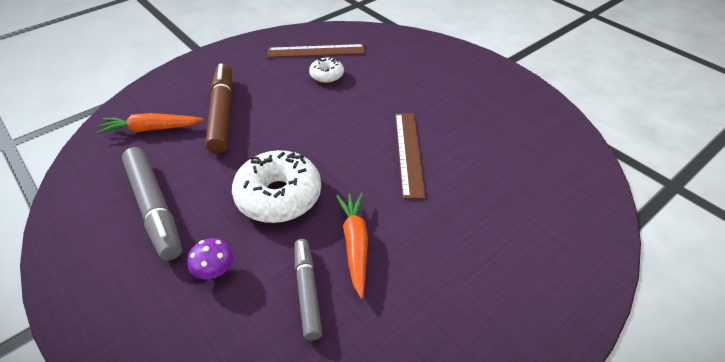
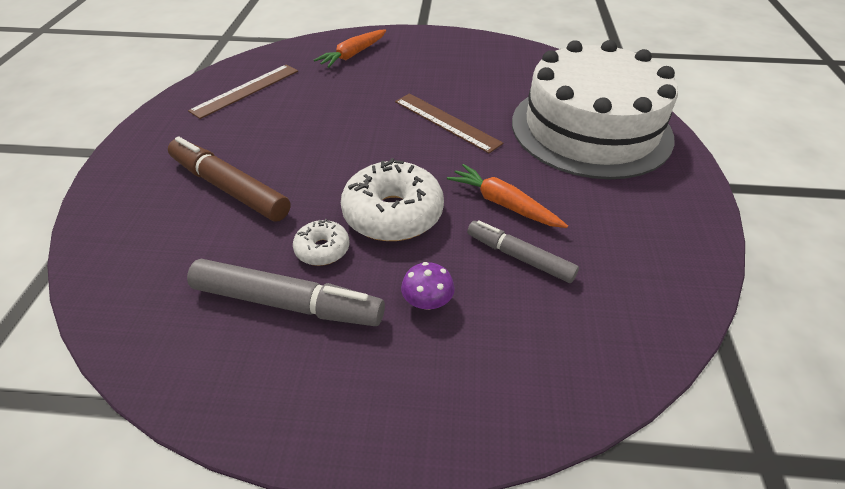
camera: 45 degrees left, 0 degrees up
orange carrot [97,113,204,134] -> orange carrot moved to [314,29,386,68]
white donut [309,58,344,83] -> white donut moved to [293,219,349,266]
none -> white cake [512,40,678,179]

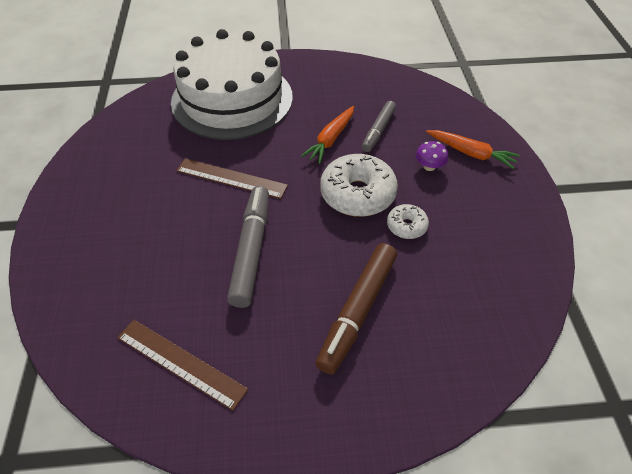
camera: 100 degrees left, 5 degrees up
grey marker [187,259,385,326] -> grey marker moved to [227,186,269,308]
orange carrot [314,29,386,68] -> orange carrot moved to [426,130,520,169]
brown ruler [395,93,503,153] -> brown ruler turned 75 degrees clockwise [176,158,288,199]

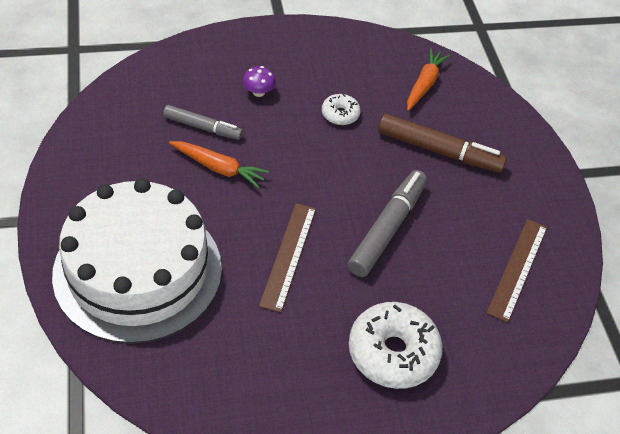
camera: 100 degrees left, 0 degrees up
grey marker [227,186,269,308] -> grey marker turned 120 degrees clockwise [348,170,427,277]
white donut [320,154,398,217] -> white donut moved to [349,302,443,389]
orange carrot [426,130,520,169] -> orange carrot moved to [407,48,450,111]

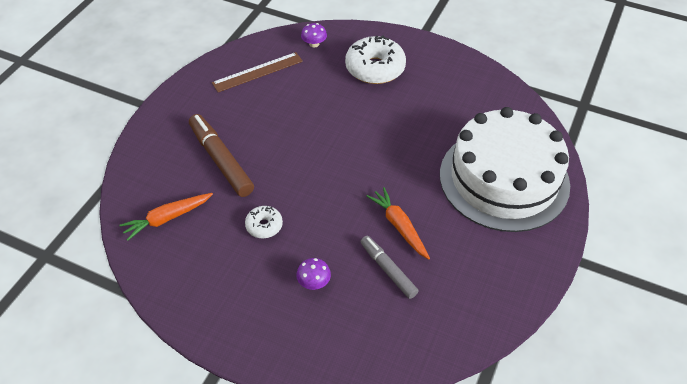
camera: 140 degrees left, 0 degrees up
brown ruler [259,203,316,312] -> none
grey marker [348,170,427,277] -> none
none -> purple mushroom [301,23,327,47]

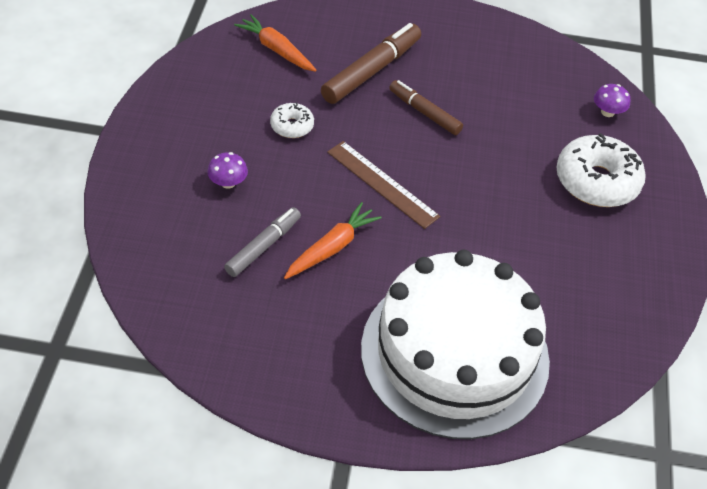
camera: 70 degrees right, 0 degrees up
brown ruler [212,52,303,92] -> brown ruler moved to [327,141,440,229]
none -> brown marker [389,80,463,135]

